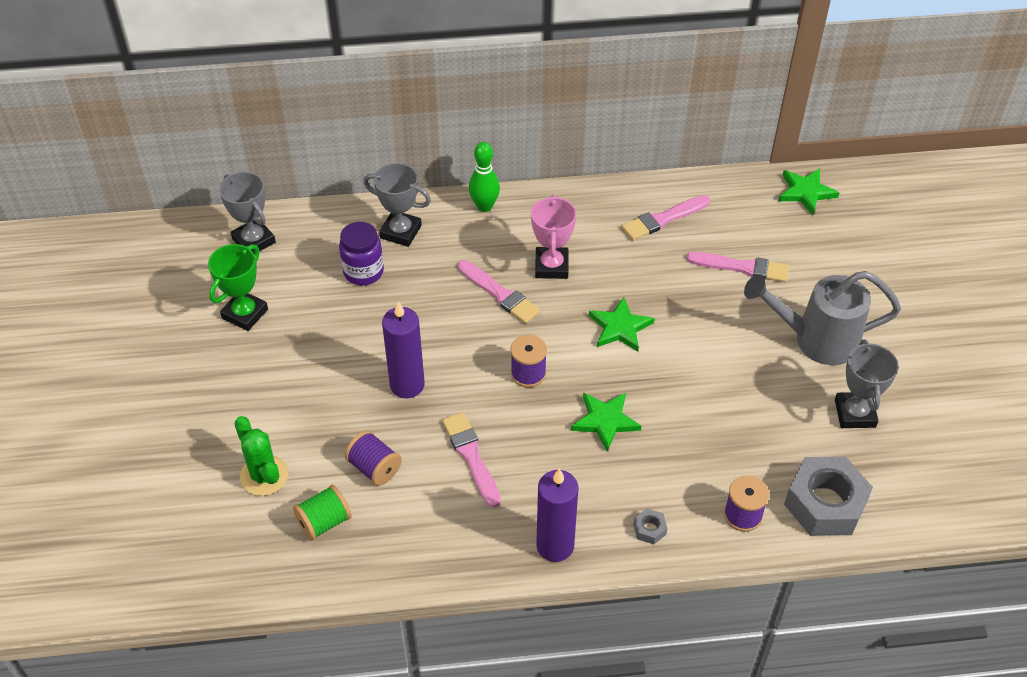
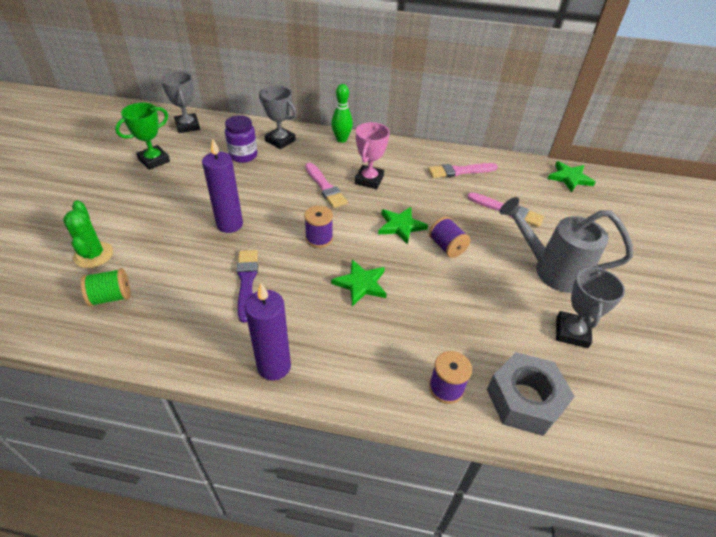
camera: 15 degrees right, 5 degrees down
purple spool [344,430,402,486] -> purple spool moved to [429,217,470,258]
pink brush [442,412,501,507] -> purple brush [237,250,258,323]
grey nut [633,508,667,544] -> none

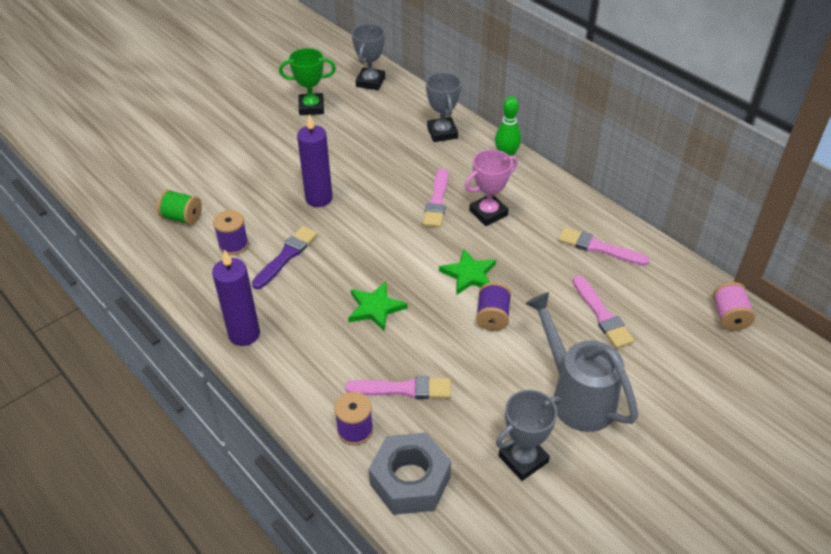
camera: 40 degrees right, 0 degrees up
green cactus [63,201,113,268] -> none
purple jar [225,115,257,163] -> none
purple spool [304,206,333,248] -> purple spool moved to [213,210,249,255]
green star [548,161,595,192] -> pink spool [713,282,755,331]
none -> pink brush [345,376,451,399]

